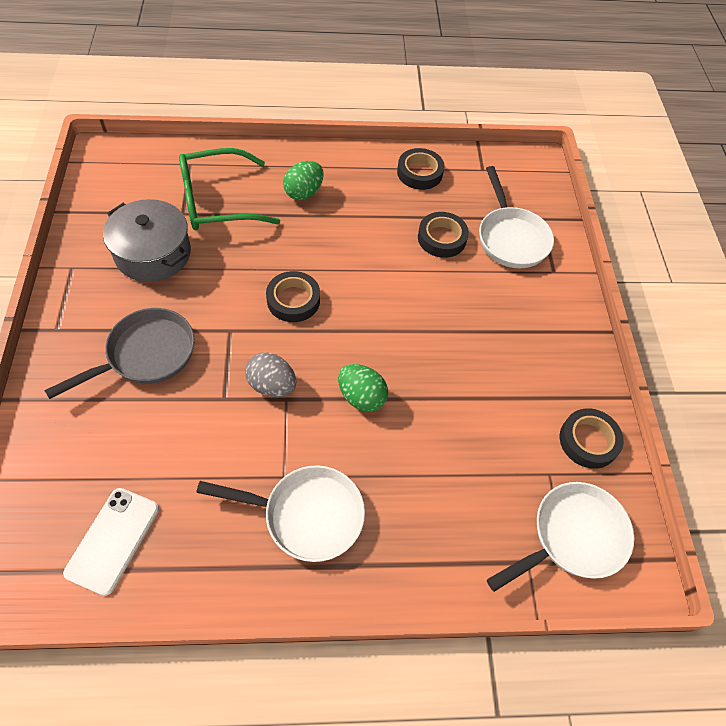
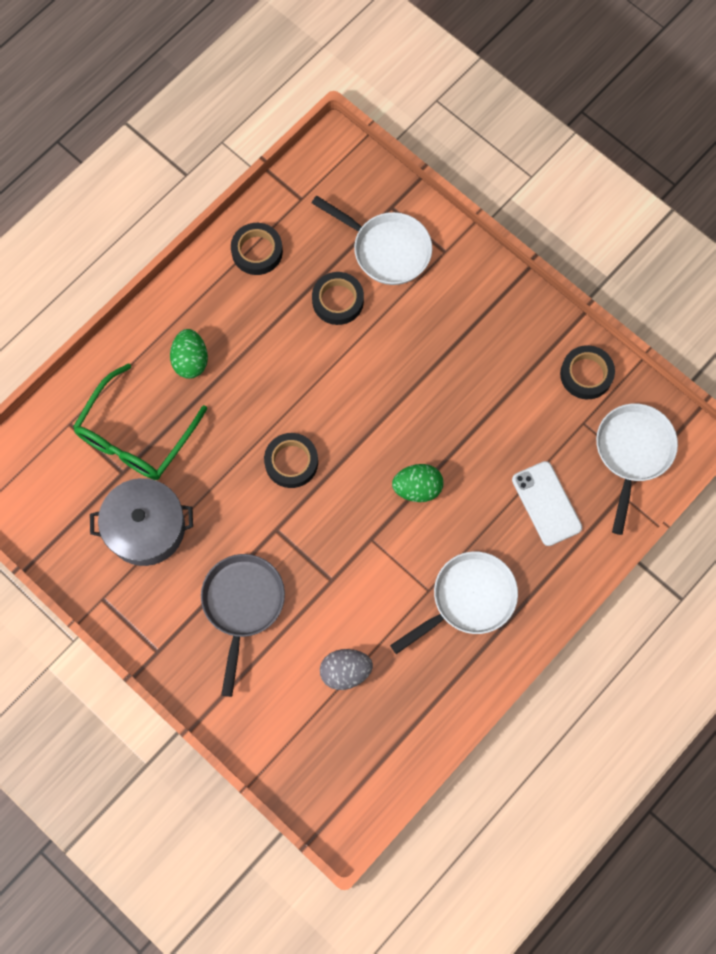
camera: 40 degrees left, 15 degrees up
white phone [63,488,159,596] -> white phone moved to [512,461,582,546]
grey egg [245,352,296,397] -> grey egg moved to [320,649,373,690]

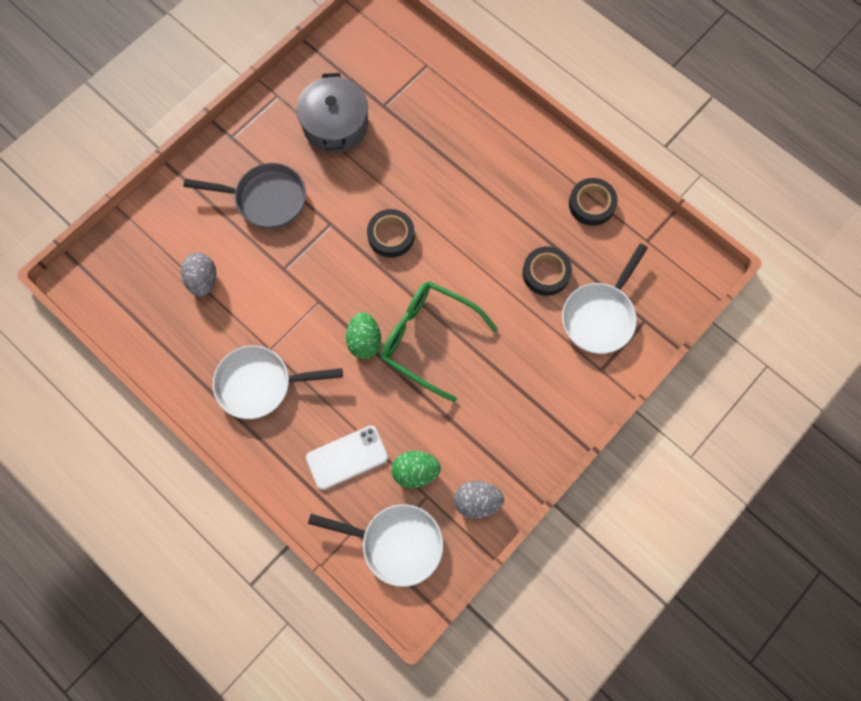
camera: 90 degrees right, 0 degrees up
green glasses [73,363,207,480] -> green glasses moved to [381,281,498,402]
green egg [170,329,208,379] -> green egg moved to [392,451,441,488]
white pan [390,552,518,654] -> white pan turned 120 degrees clockwise [213,346,343,419]
black tape [560,345,615,399] -> grey egg [454,481,504,519]

